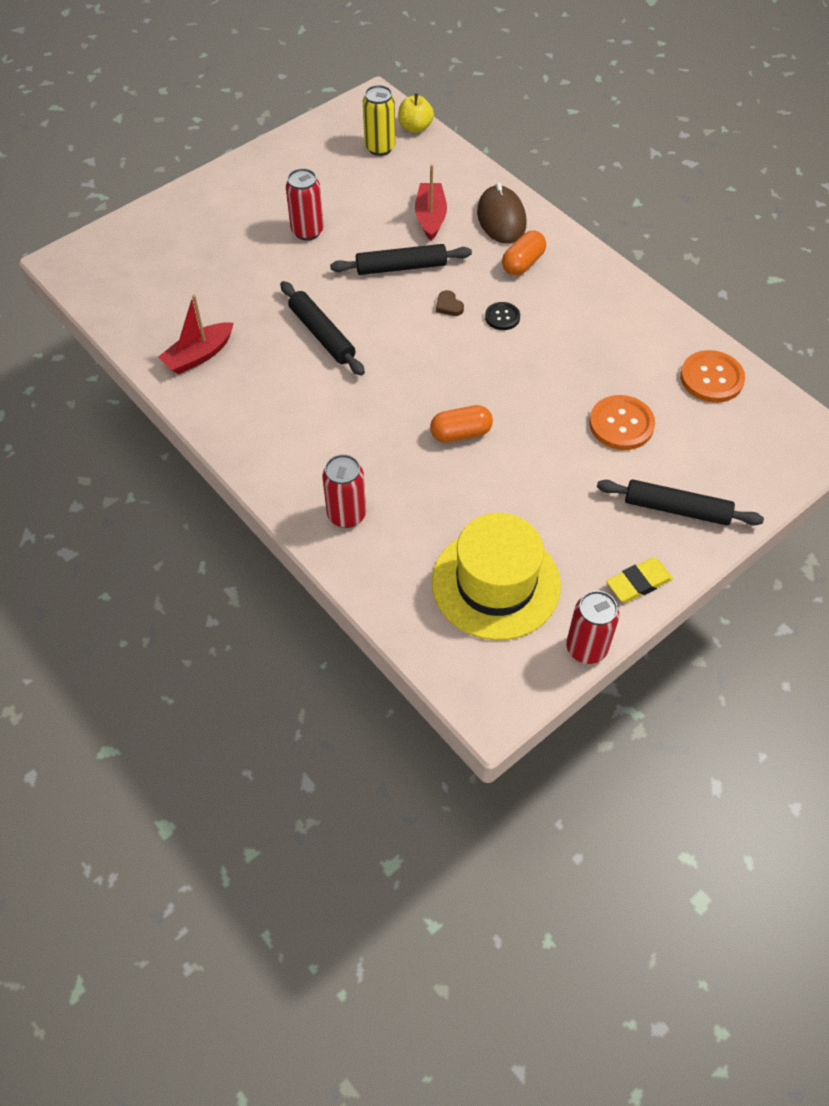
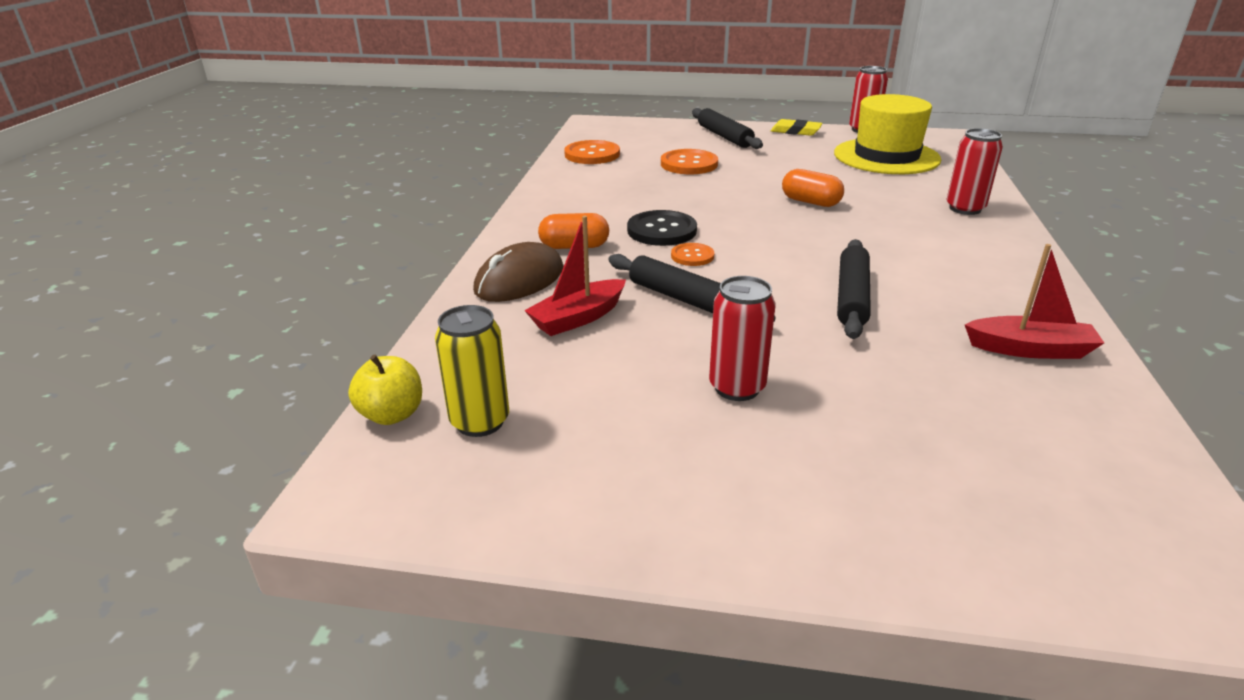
camera: 130 degrees left, 25 degrees down
brown heart [436,290,464,316] -> orange button [671,243,714,266]
black button [485,302,520,330] -> black button [627,210,697,246], size x1.72

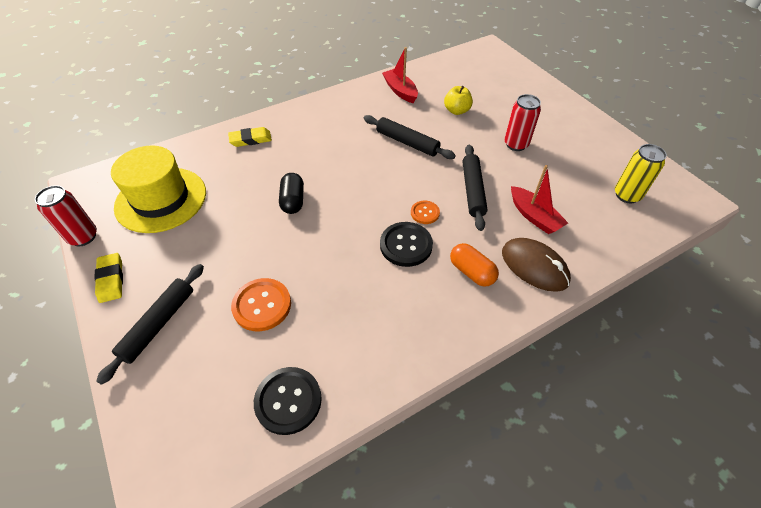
camera: 130 degrees left, 20 degrees up
yellow apple [348,355,422,425] -> yellow apple moved to [444,86,473,115]
brown mouse [473,242,563,302] -> brown mouse turned 45 degrees clockwise [502,238,571,292]
red boat [524,216,626,336] -> red boat turned 45 degrees clockwise [511,165,568,234]
orange button [564,140,620,164] -> black button [254,367,322,435]
orange capsule [782,169,844,207] -> black capsule [279,173,304,214]
black rolling pin [837,239,871,339] -> black rolling pin turned 60 degrees clockwise [364,115,456,159]
red can [947,128,1003,215] -> yellow eraser [228,127,272,147]

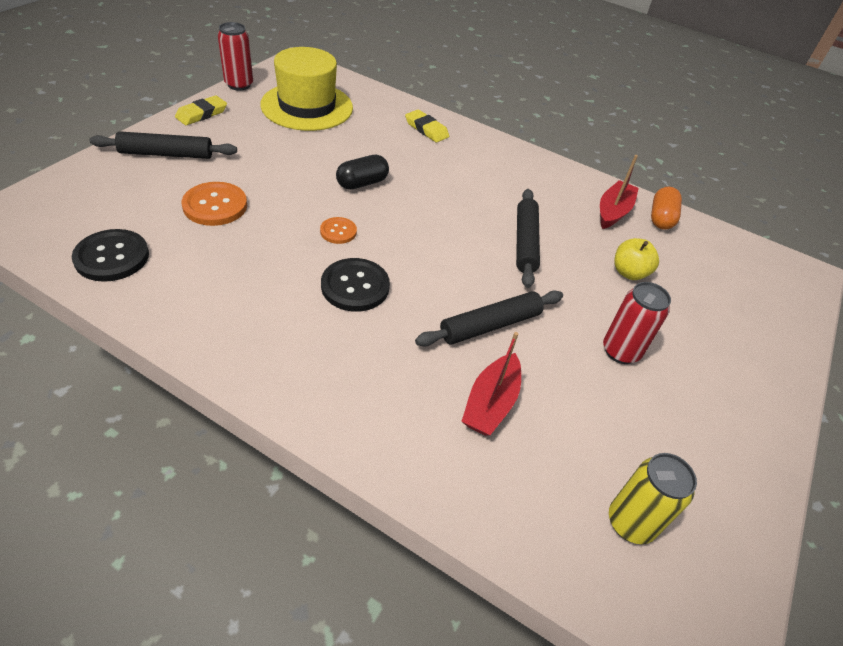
camera: 55 degrees right, 5 degrees down
orange button [411,201,440,224] -> orange button moved to [320,217,357,244]
orange capsule [450,243,499,287] -> orange capsule moved to [651,187,682,230]
brown mouse [502,238,571,292] -> none

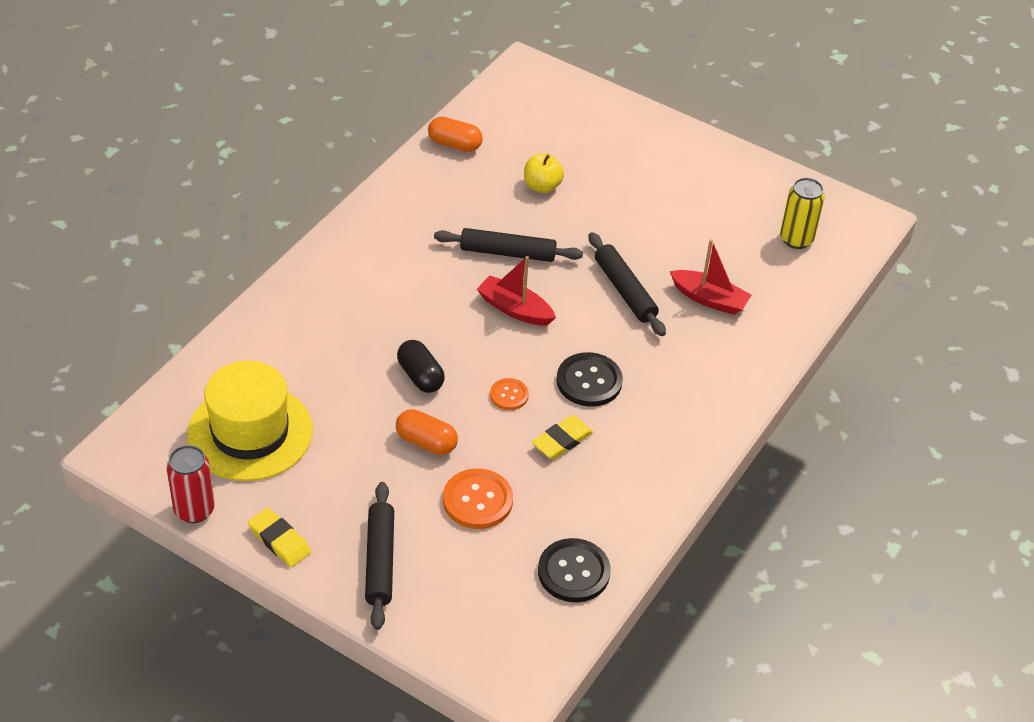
camera: 85 degrees left, 0 degrees up
yellow eraser [405,110,449,142] -> yellow eraser moved to [532,415,593,459]
red boat [600,155,639,229] -> red boat moved to [477,256,556,325]
red can [603,282,671,364] -> none
none -> orange capsule [396,409,458,455]

